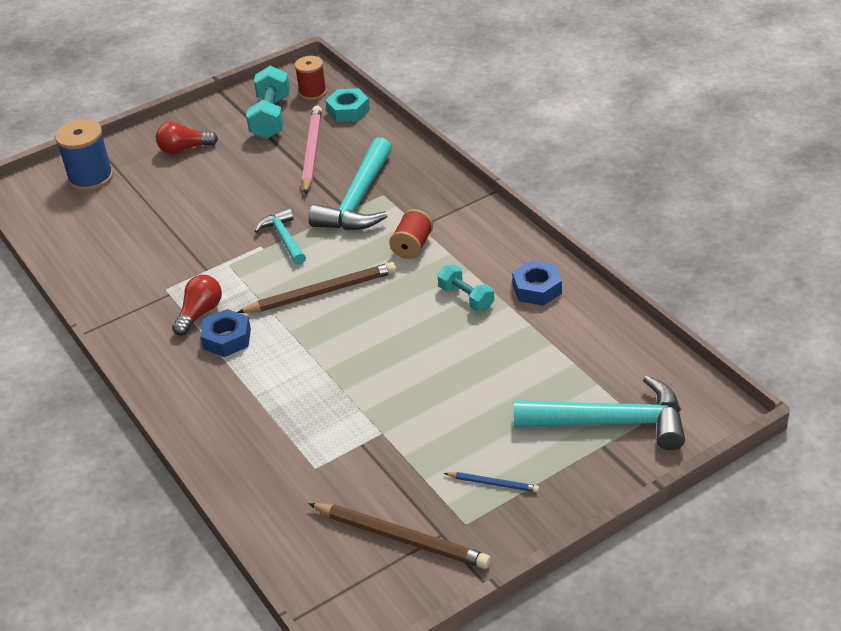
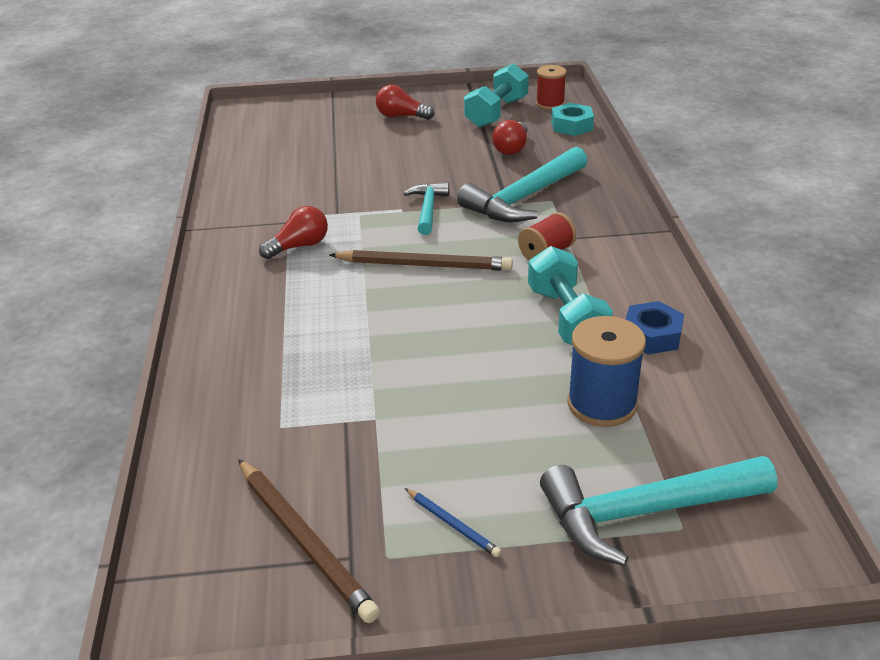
camera: 25 degrees right, 5 degrees down
blue spool [55,119,114,191] -> blue spool moved to [567,316,646,427]
blue nut [200,309,251,357] -> none
pink pencil [302,106,322,194] -> red light bulb [492,120,527,155]
turquoise dumbbell [438,265,494,311] -> turquoise dumbbell [528,246,613,345], size x1.63
turquoise hammer [514,375,685,450] -> turquoise hammer turned 135 degrees clockwise [540,456,777,566]

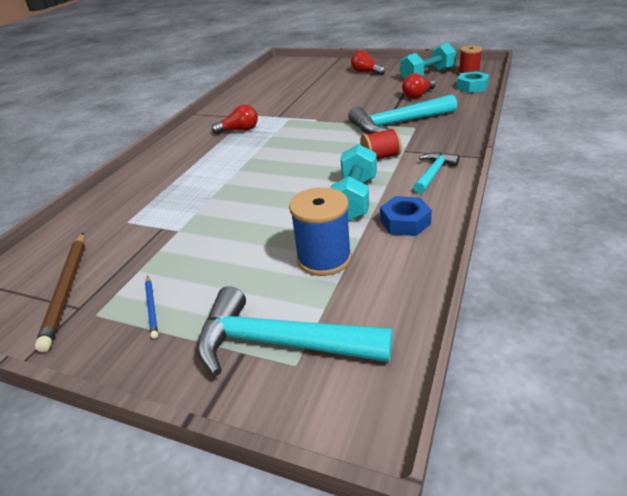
camera: 30 degrees right, 0 degrees up
brown pencil [329,250,513,271] -> none
turquoise hammer [404,183,449,235] -> turquoise hammer moved to [413,152,460,194]

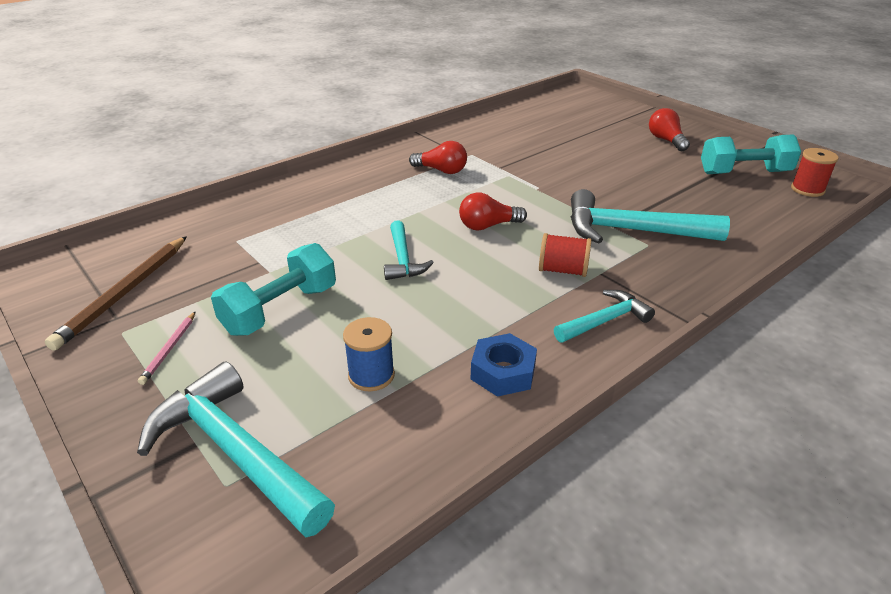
camera: 25 degrees right, 0 degrees up
blue pencil [145,276,158,339] -> pink pencil [138,311,196,385]
blue spool [289,187,352,276] -> blue spool [343,317,395,391], size x0.66
turquoise dumbbell [330,144,377,221] -> turquoise dumbbell moved to [211,243,336,336]
red light bulb [402,73,436,99] -> red light bulb moved to [459,192,527,230]
turquoise nut [456,71,489,93] -> none
none -> turquoise hammer [384,220,434,280]

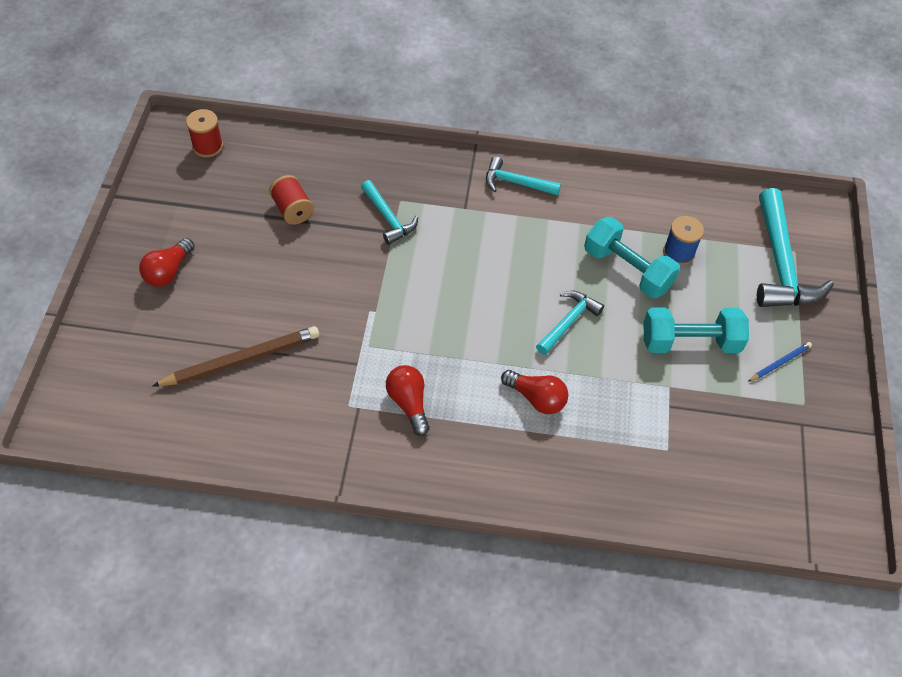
camera: 135 degrees left, 20 degrees up
brown pencil [45,236,187,351] -> brown pencil moved to [152,326,319,387]
pink pencil [138,311,196,385] -> blue pencil [748,342,812,382]
red light bulb [459,192,527,230] -> red light bulb moved to [501,370,568,414]
blue nut [471,333,537,397] -> none
red spool [539,233,591,277] -> red spool moved to [269,175,314,225]
turquoise hammer [570,189,730,244] -> turquoise hammer [361,180,418,245], size x0.56
turquoise dumbbell [701,135,801,174] -> turquoise dumbbell moved to [584,217,680,298]

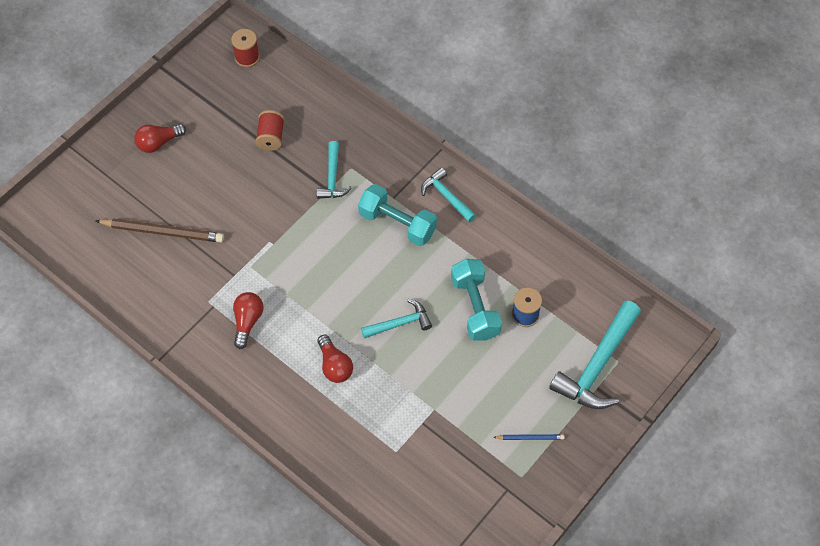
camera: 35 degrees right, 5 degrees up
turquoise dumbbell [644,308,749,353] -> turquoise dumbbell moved to [358,184,437,246]

